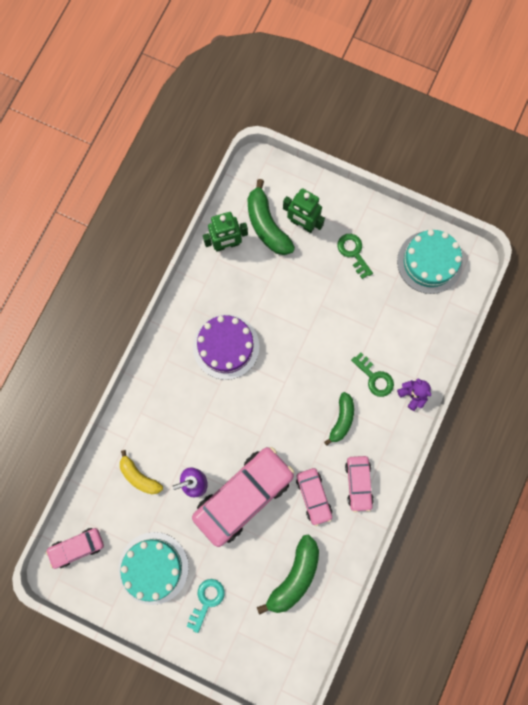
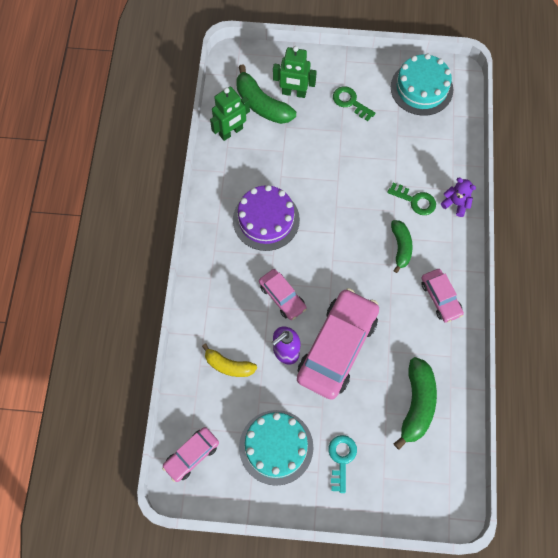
camera: 20 degrees left, 10 degrees down
pink car [296,468,332,526] -> pink car moved to [259,269,306,320]

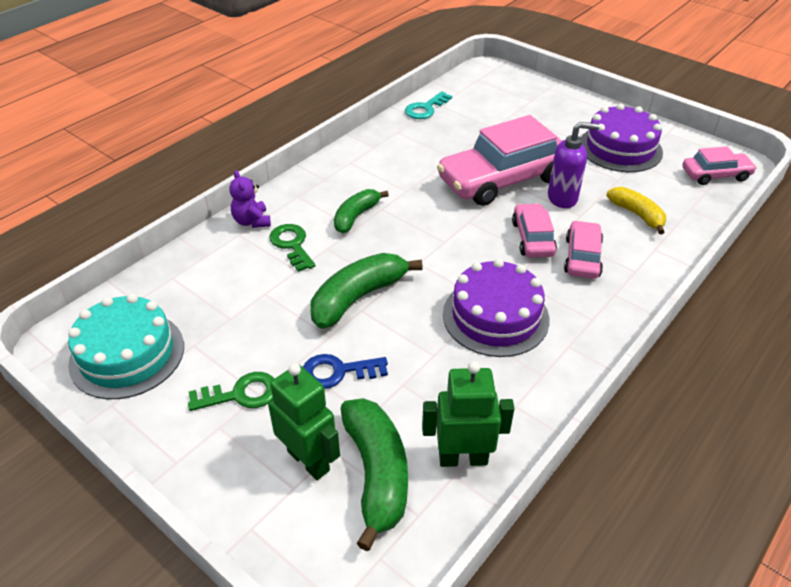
camera: 145 degrees left, 25 degrees down
turquoise cake [239,410,313,486] -> purple cake [581,104,663,172]
turquoise key [329,435,357,493] -> turquoise key moved to [405,91,452,119]
green key [333,86,375,121] -> green key turned 90 degrees counterclockwise [188,372,275,411]
green banana [394,357,437,449] -> green banana moved to [311,253,423,329]
pink car [421,269,464,323] -> pink car moved to [564,220,603,279]
none -> blue key [303,354,388,389]

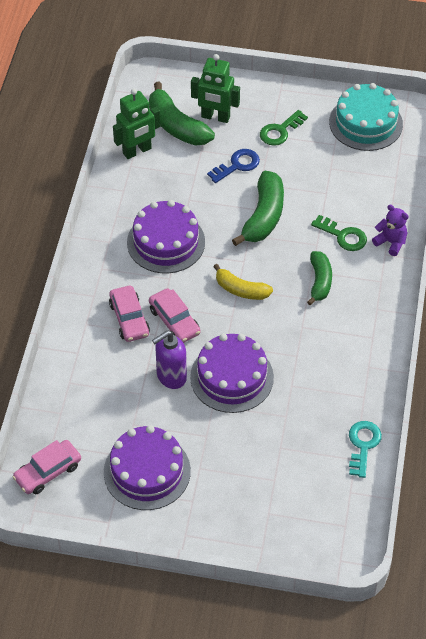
camera: 150 degrees right, 10 degrees up
pink car [437,115,562,206] -> purple cake [190,333,274,413]
yellow banana [606,187,666,234] -> yellow banana moved to [213,264,273,300]

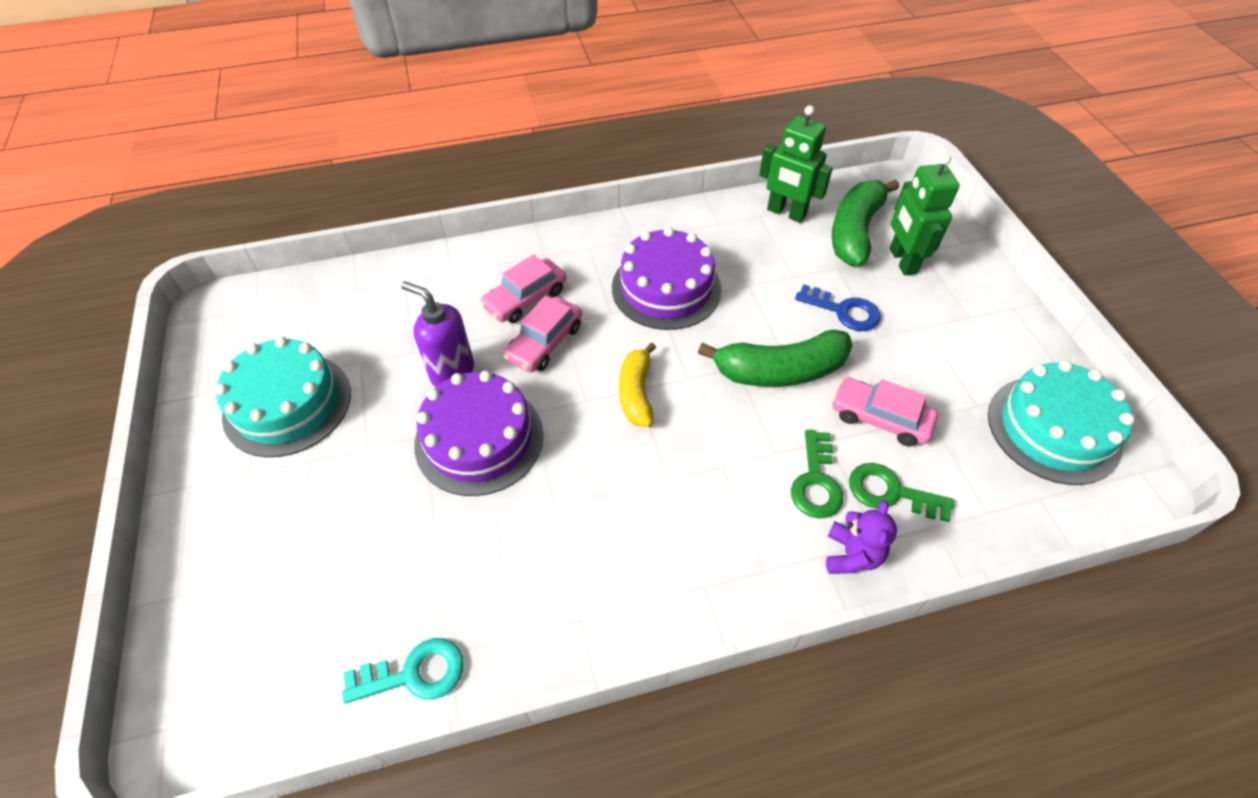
camera: 65 degrees right, 0 degrees up
pink car [13,440,81,494] -> pink car moved to [832,377,938,446]
purple cake [104,425,191,510] -> turquoise cake [215,337,351,457]
green key [260,110,308,146] -> green key moved to [849,463,954,522]
green banana [307,251,332,305] -> none

